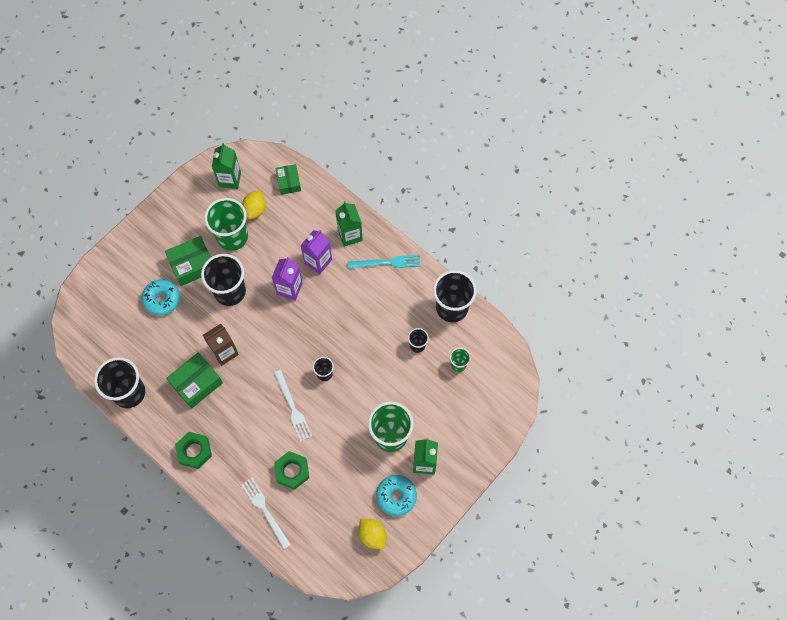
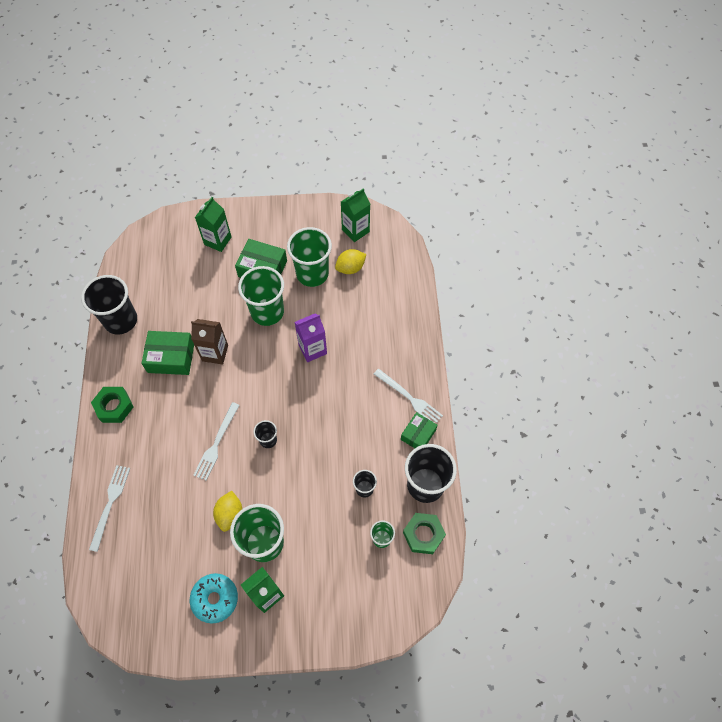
camera: 45 degrees right, 5 degrees down
turquoise donut [141,279,180,316] -> none
black cup [201,254,246,306] -> green cup [238,266,284,326]
green nut [274,451,309,490] -> green nut moved to [403,513,446,554]
green box [275,164,301,195] -> green box moved to [401,412,437,448]
purple carton [300,230,332,274] -> none
green carton [335,201,363,247] -> green carton moved to [195,197,232,252]
turquoise fork [347,255,420,269] -> white fork [374,369,443,424]
yellow lemon [359,518,386,549] -> yellow lemon moved to [213,491,242,532]

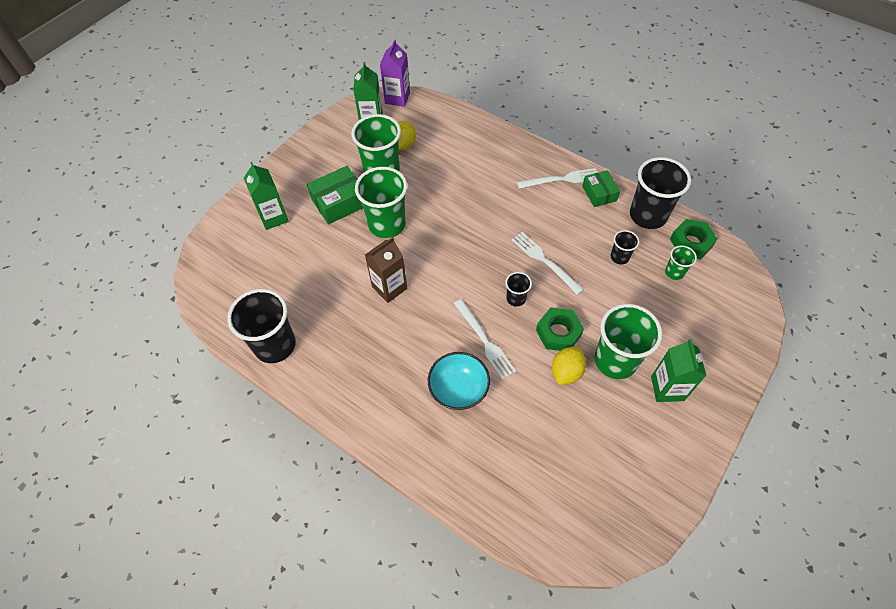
camera: 50 degrees left, 5 degrees down
white fork [89,465,130,552] -> white fork moved to [512,232,584,295]
green nut [91,387,133,423] -> green nut moved to [536,307,584,351]
green box [141,331,194,375] -> none
turquoise donut [190,573,238,624] -> none
yellow lemon [213,491,242,532] -> yellow lemon turned 75 degrees clockwise [552,346,586,385]
purple carton [295,313,327,362] -> purple carton moved to [380,39,410,107]
none -> turquoise bowl [428,352,490,410]

